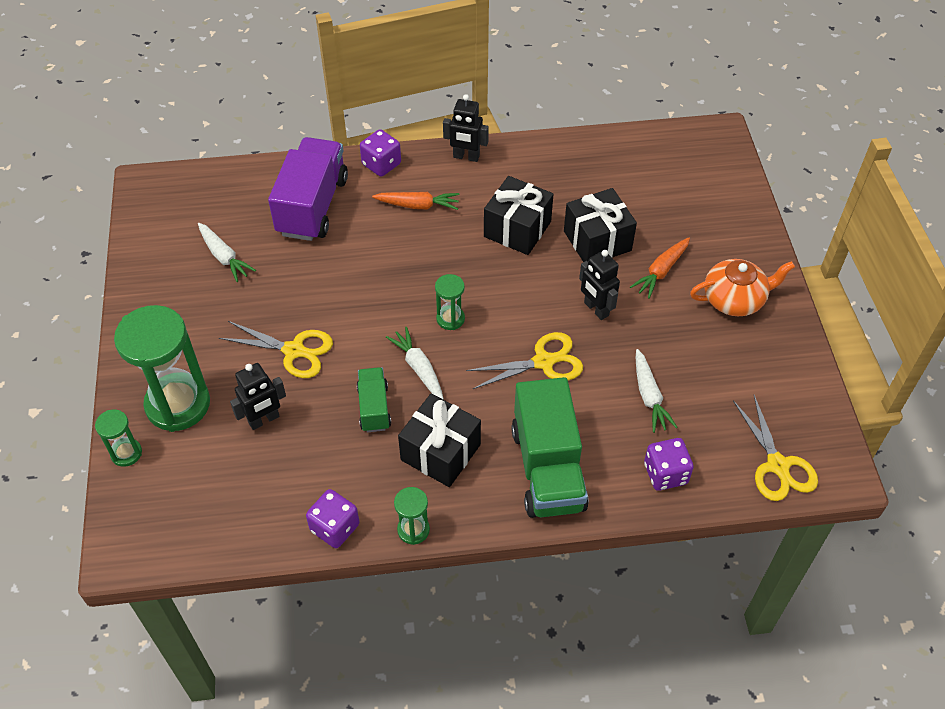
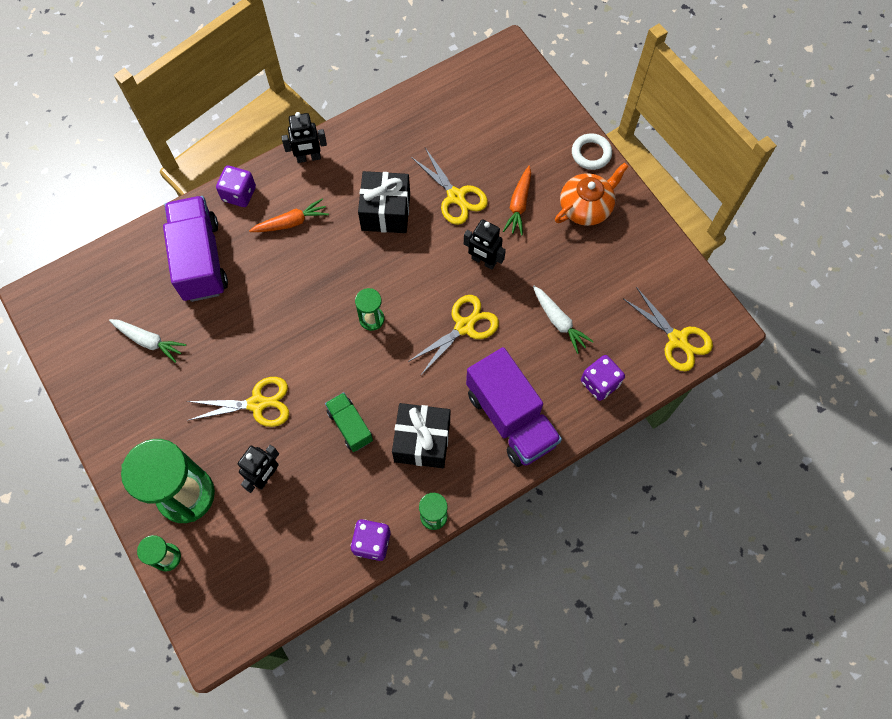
camera: 25 degrees left, 15 degrees up
white carrot [386,327,444,400] -> none
green truck [511,377,589,518] -> purple truck [466,347,562,467]
black gift [564,188,637,262] -> yellow scissors [411,148,488,225]
none -> white ring [572,133,612,170]

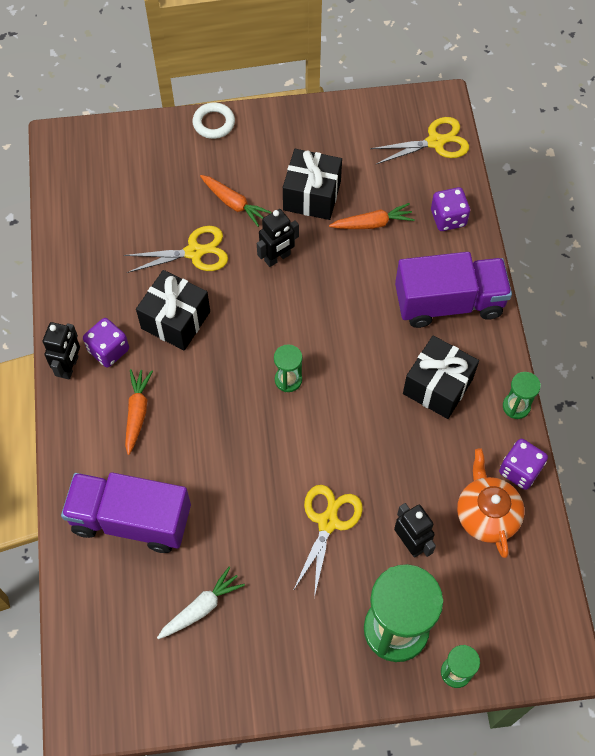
camera: 65 degrees left, 5 degrees down
purple dice [216,165,256,207] -> purple dice moved to [83,318,129,368]
green truck [325,392,373,452] -> none
yellow scissors [408,295,499,375] -> none
white carrot [533,286,594,354] -> orange carrot [329,203,415,229]
orange teapot [555,162,629,226] -> orange teapot moved to [457,448,525,558]
none -> black gift [283,149,342,220]

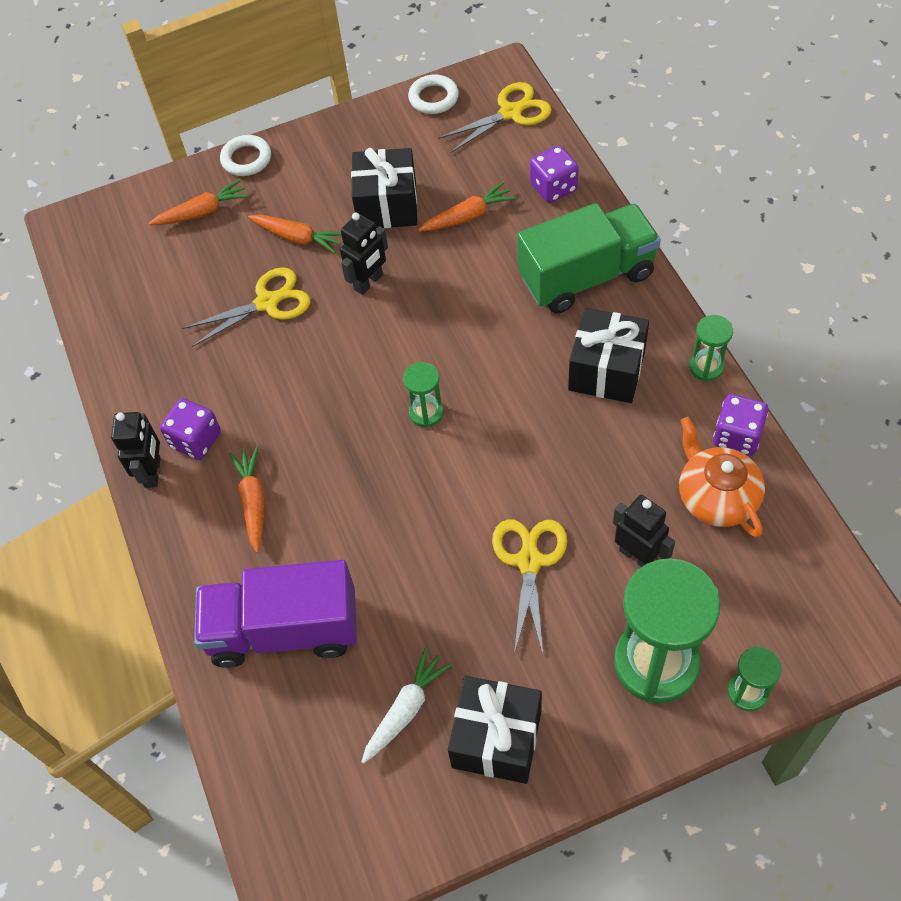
camera: 10 degrees left, 5 degrees down
black gift [136,270,210,351] -> black gift moved to [448,676,542,784]
purple truck [395,252,512,328] -> green truck [517,203,661,313]
none -> orange carrot [149,179,249,225]
none -> white ring [408,74,459,114]

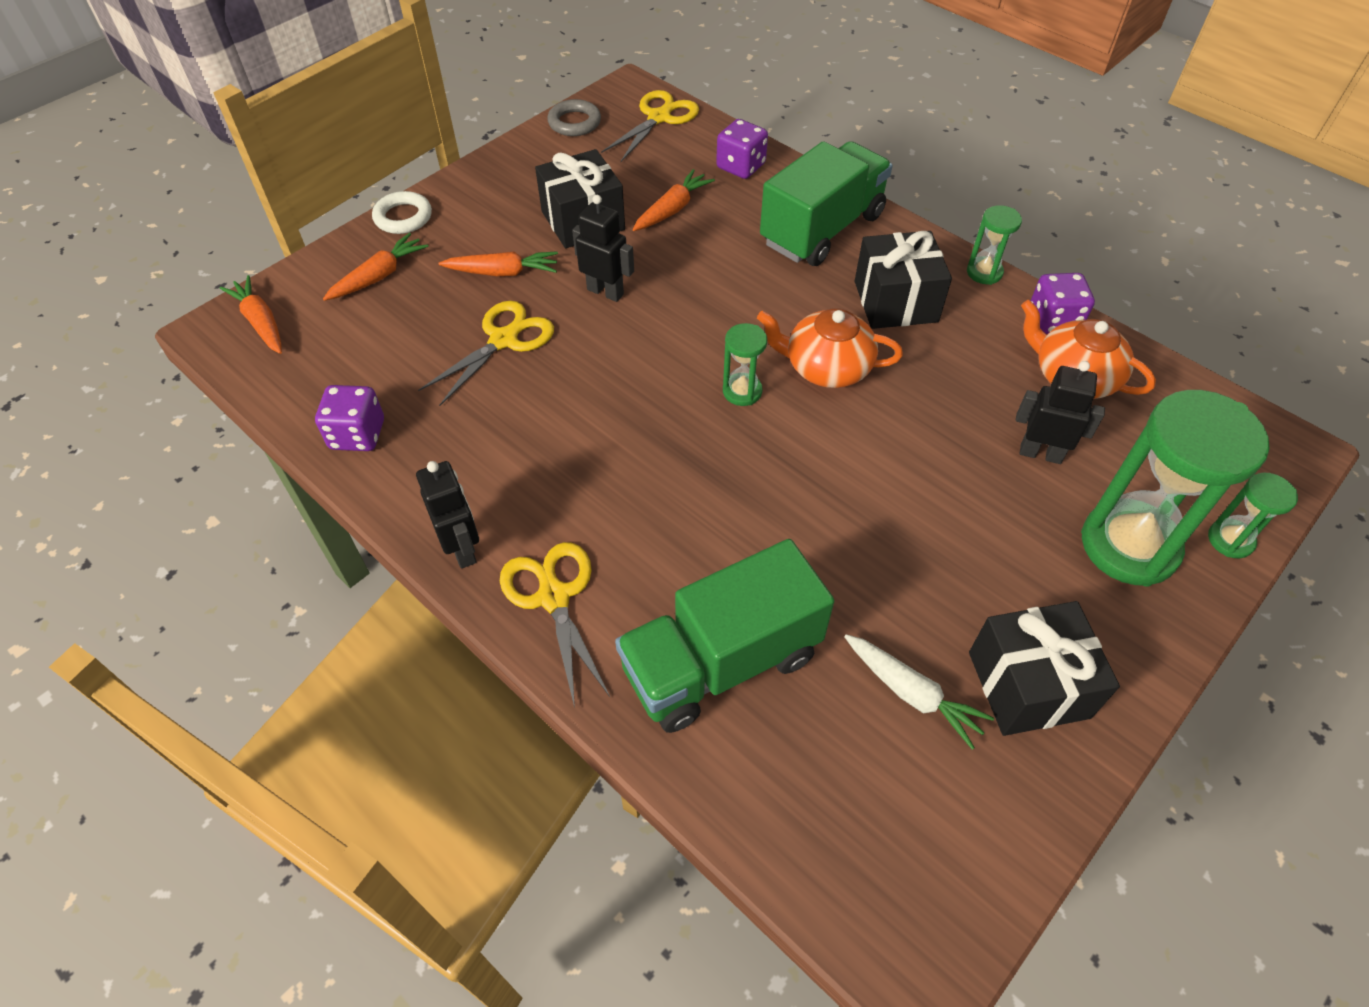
camera: 30 degrees left, 5 degrees down
purple dice [160,398,221,460] -> purple dice moved to [315,385,384,451]
purple truck [194,560,357,668] -> green truck [615,539,834,733]
orange carrot [229,446,265,553] -> orange carrot moved to [220,275,282,354]
black robot [340,213,388,295] -> black robot turned 75 degrees counterclockwise [572,195,634,302]
white carrot [362,648,452,764] -> white carrot turned 120 degrees clockwise [844,634,994,750]
white ring [408,74,459,114] -> grey ring [547,99,601,136]
yellow scissors [492,519,567,654] -> yellow scissors moved to [500,542,610,708]
none -> orange teapot [757,308,903,388]

